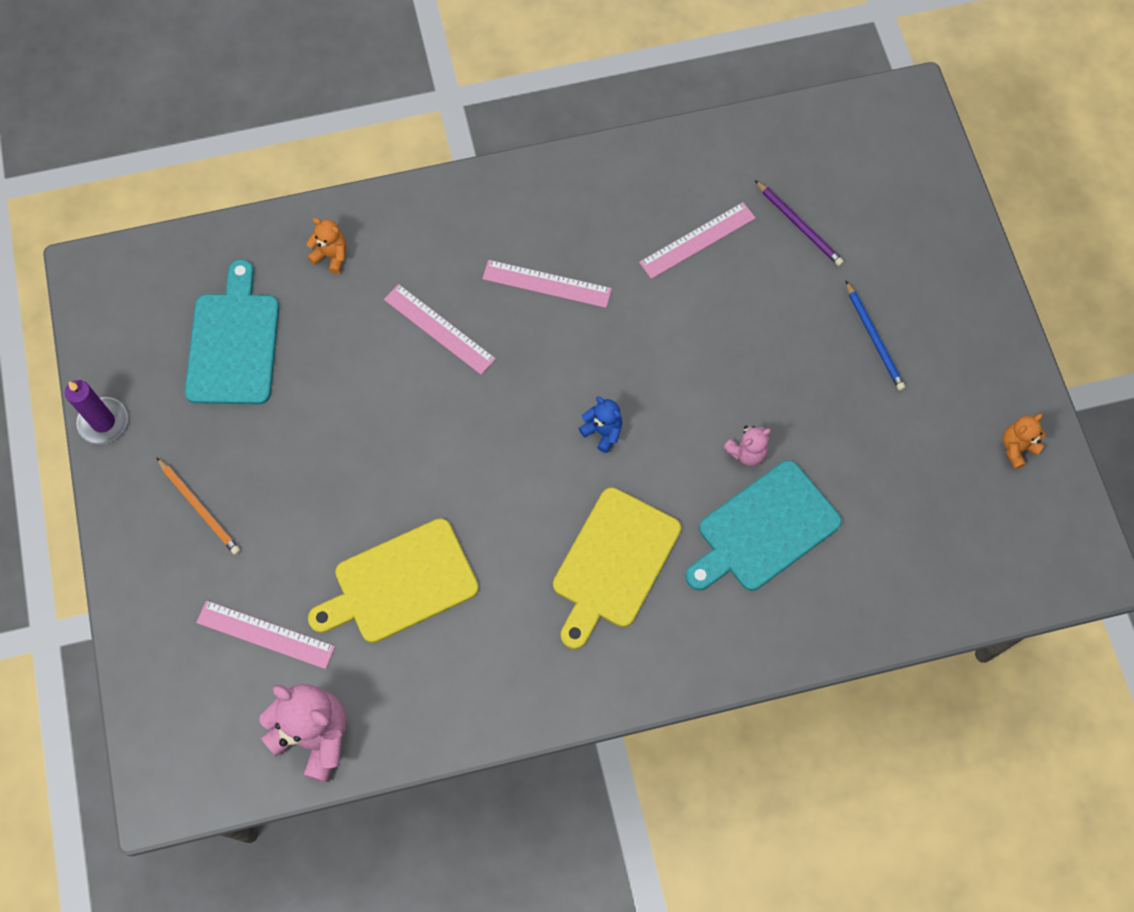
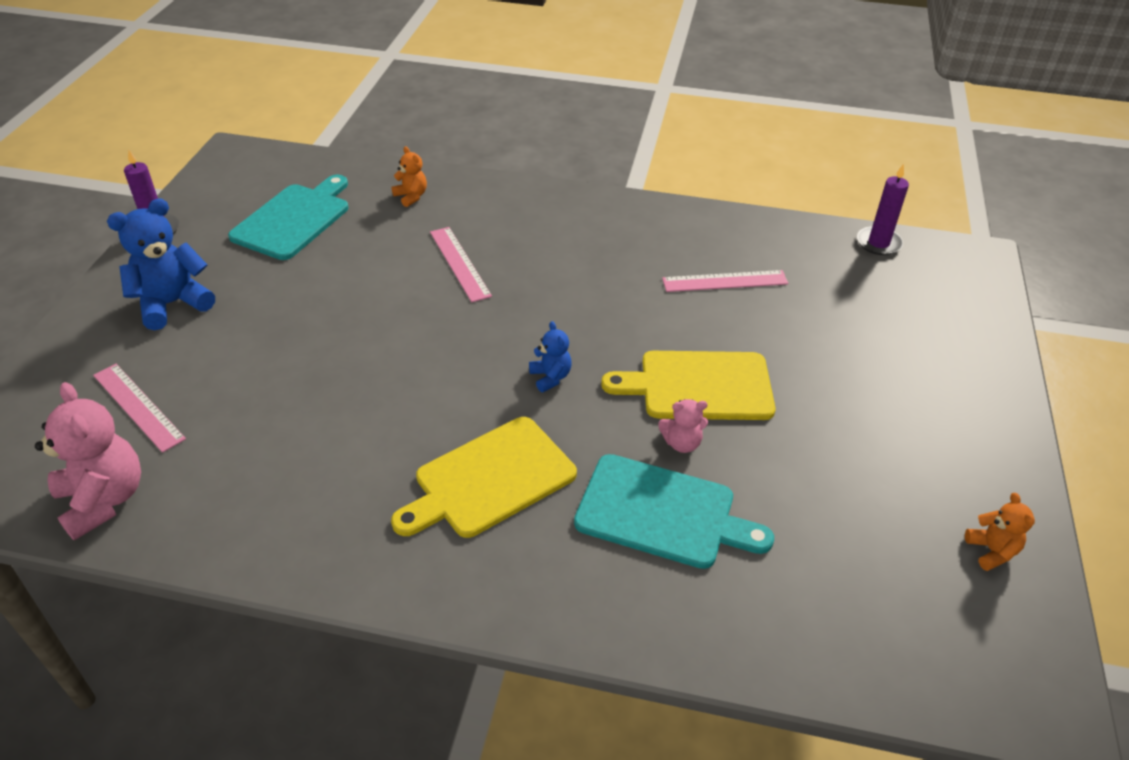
camera: 25 degrees right, 25 degrees down
orange pencil [156,457,240,555] -> blue teddy bear [107,198,215,330]
yellow cutting board [308,518,479,643] -> yellow cutting board moved to [601,351,776,420]
pink ruler [482,260,612,308] -> none
turquoise cutting board [686,460,842,591] -> turquoise cutting board turned 150 degrees counterclockwise [574,454,774,569]
purple pencil [755,180,844,266] -> none
blue pencil [846,281,906,391] -> none
orange teddy bear [1003,414,1046,469] -> orange teddy bear turned 90 degrees clockwise [965,493,1035,571]
none -> purple candle [857,164,909,255]

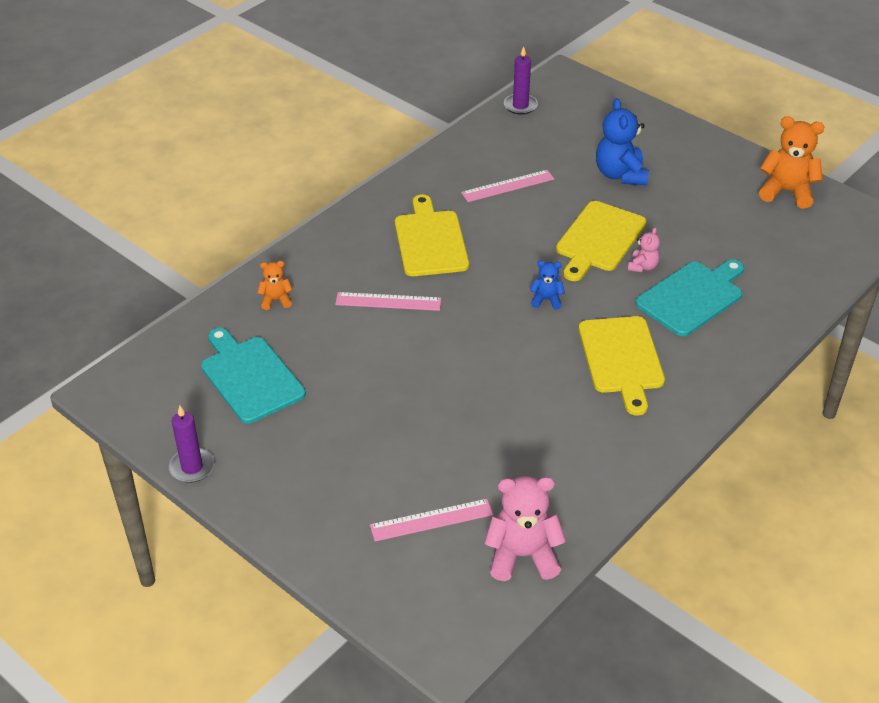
camera: 60 degrees left, 0 degrees up
blue teddy bear [107,198,215,330] -> blue teddy bear moved to [596,98,649,185]
pink ruler [662,270,788,292] -> pink ruler turned 45 degrees clockwise [461,170,554,202]
orange teddy bear [965,493,1035,571] -> orange teddy bear [759,116,824,209], size x1.90
none -> yellow cutting board [395,194,469,276]

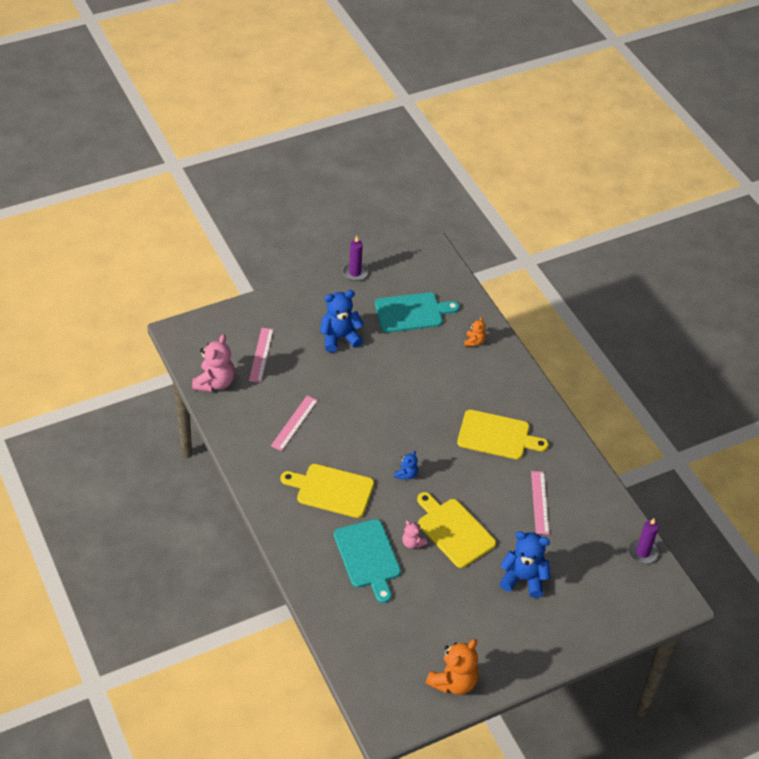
camera: 110 degrees right, 5 degrees up
pink ruler [335,292,441,311] -> pink ruler moved to [271,396,318,451]
none -> blue teddy bear [320,290,364,352]

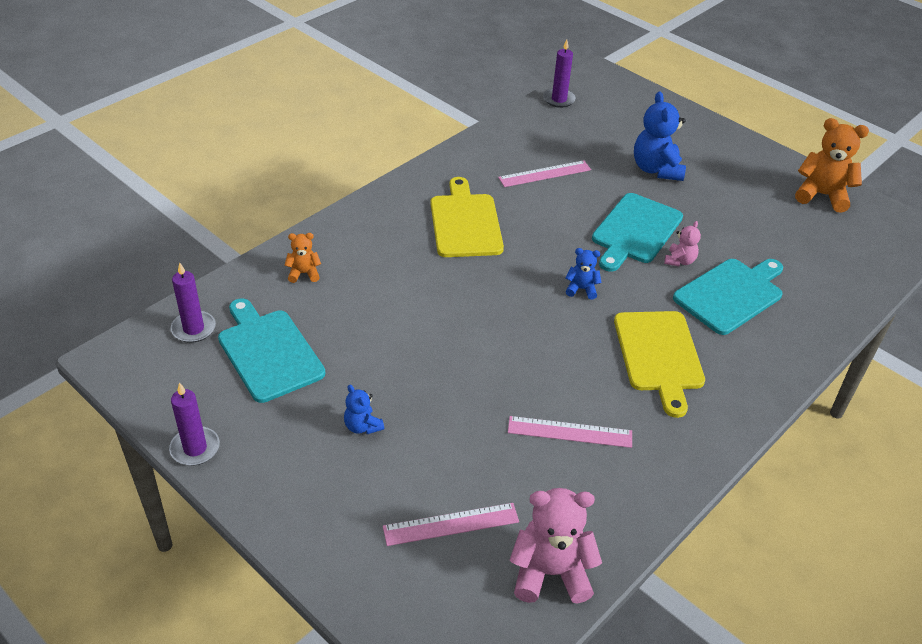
camera: 110 degrees left, 5 degrees down
blue teddy bear [320,290,364,352] -> blue teddy bear [344,385,384,434], size x0.53
yellow cutting board [417,492,496,568] -> turquoise cutting board [592,193,683,272]
none -> purple candle [171,262,216,343]

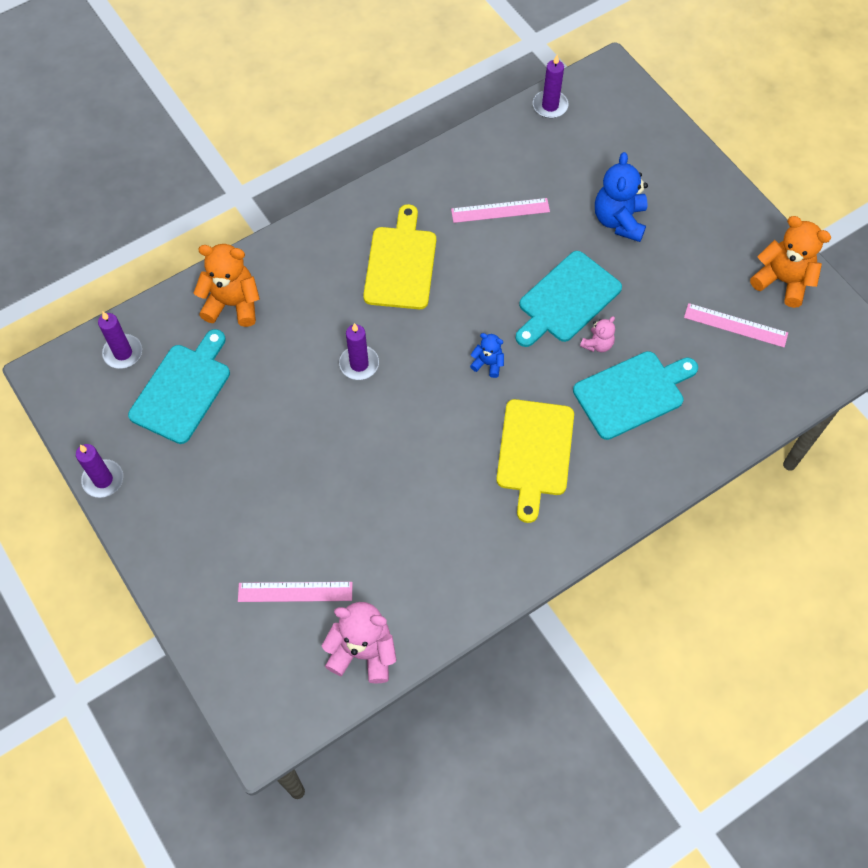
camera: 15 degrees right, 20 degrees up
turquoise cutting board [218,298,325,403] -> turquoise cutting board turned 45 degrees clockwise [128,329,230,444]
orange teddy bear [285,233,321,283] -> orange teddy bear [194,244,260,327], size x1.90
blue teddy bear [344,385,384,434] -> none
pink ruler [508,416,632,448] -> pink ruler moved to [684,303,788,347]
none -> purple candle [339,323,379,380]

